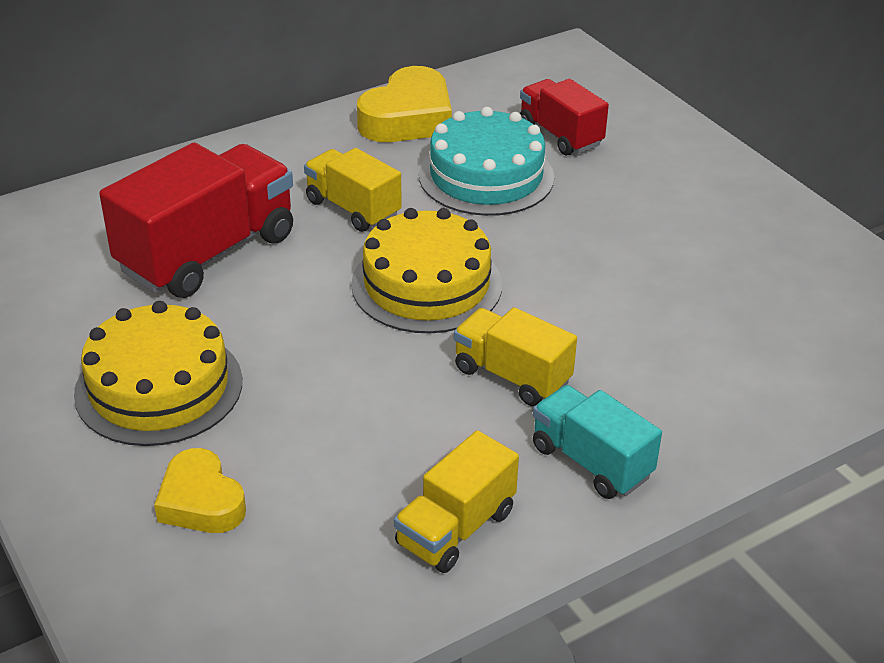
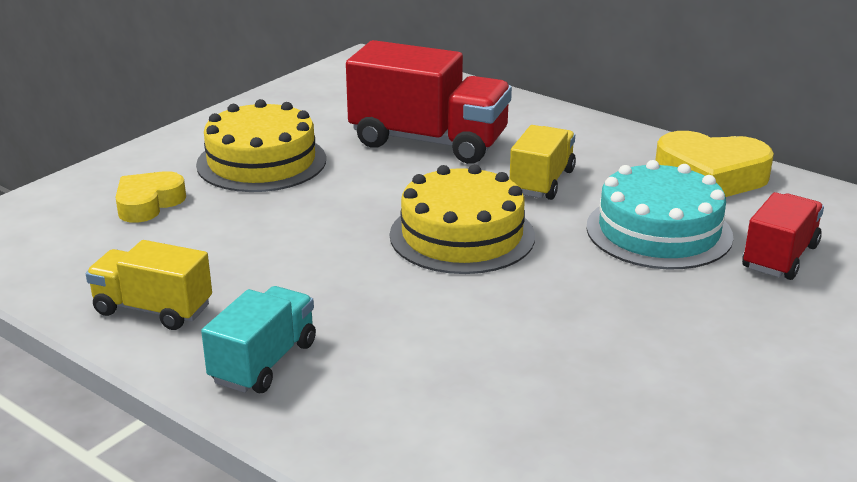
camera: 70 degrees right, 10 degrees down
yellow truck [454,307,577,406] -> none

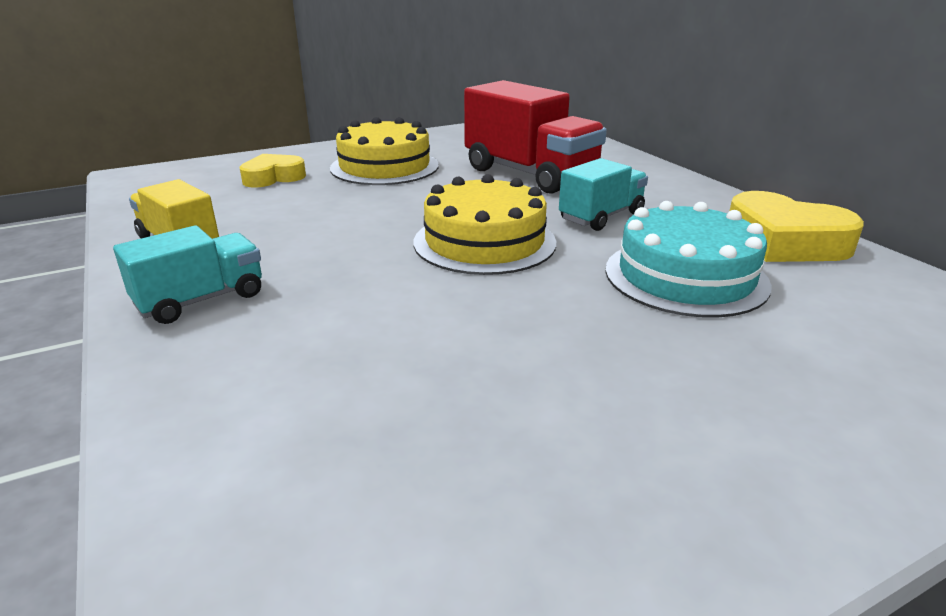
camera: 25 degrees right, 0 degrees up
yellow truck [510,125,576,200] -> turquoise truck [559,158,648,231]
red truck [742,192,824,280] -> none

